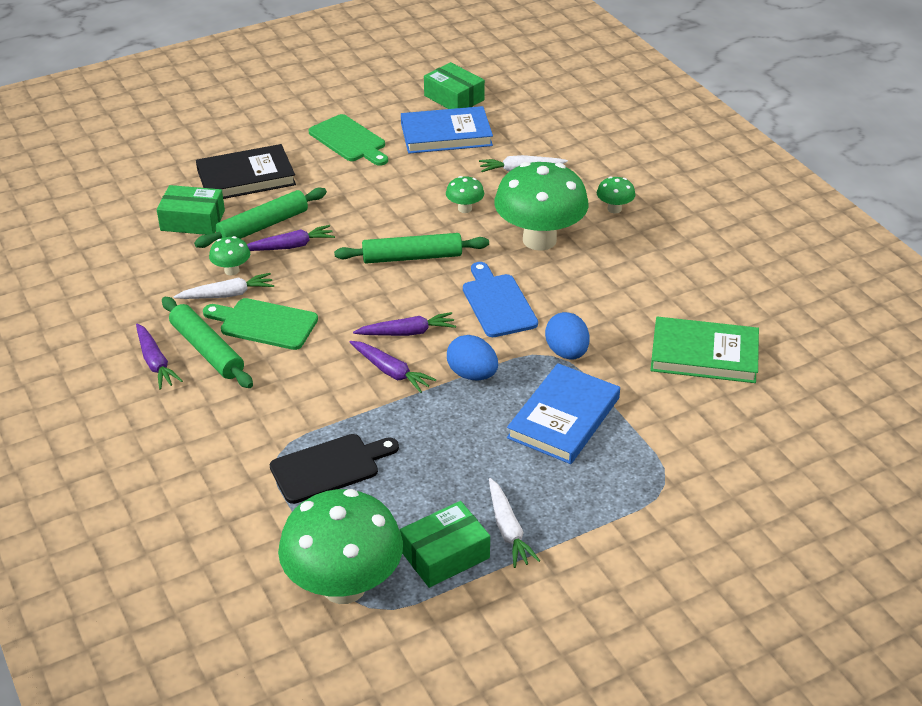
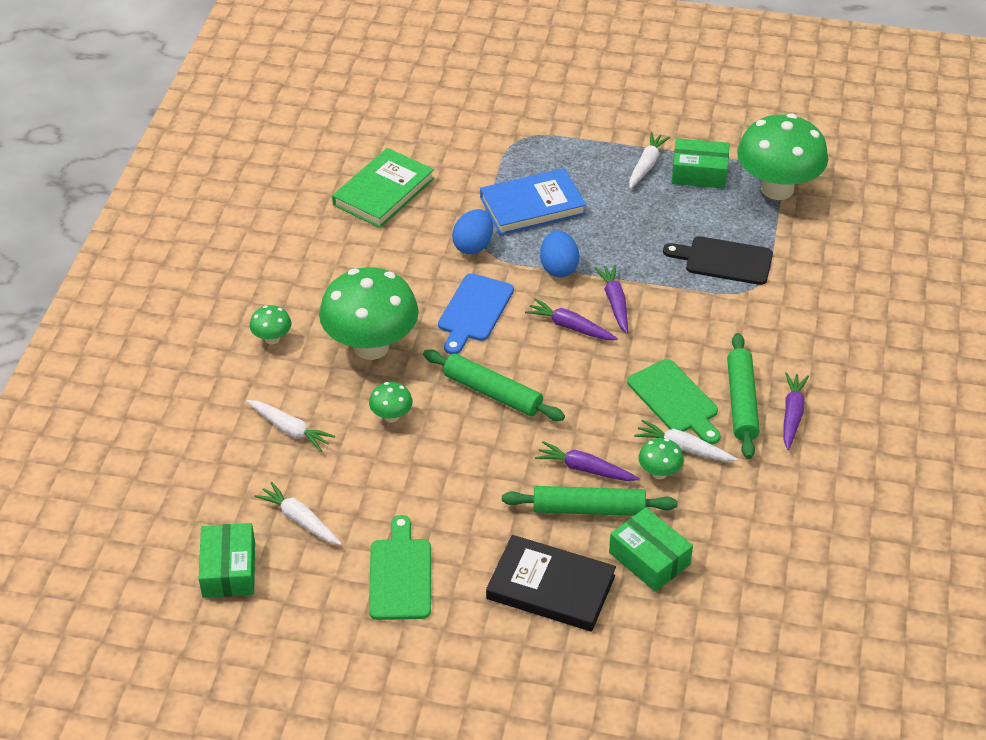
camera: 140 degrees left, 5 degrees up
blue book [401,106,493,154] -> white carrot [254,482,342,545]
green book [650,317,759,383] -> green book turned 75 degrees clockwise [332,148,434,228]

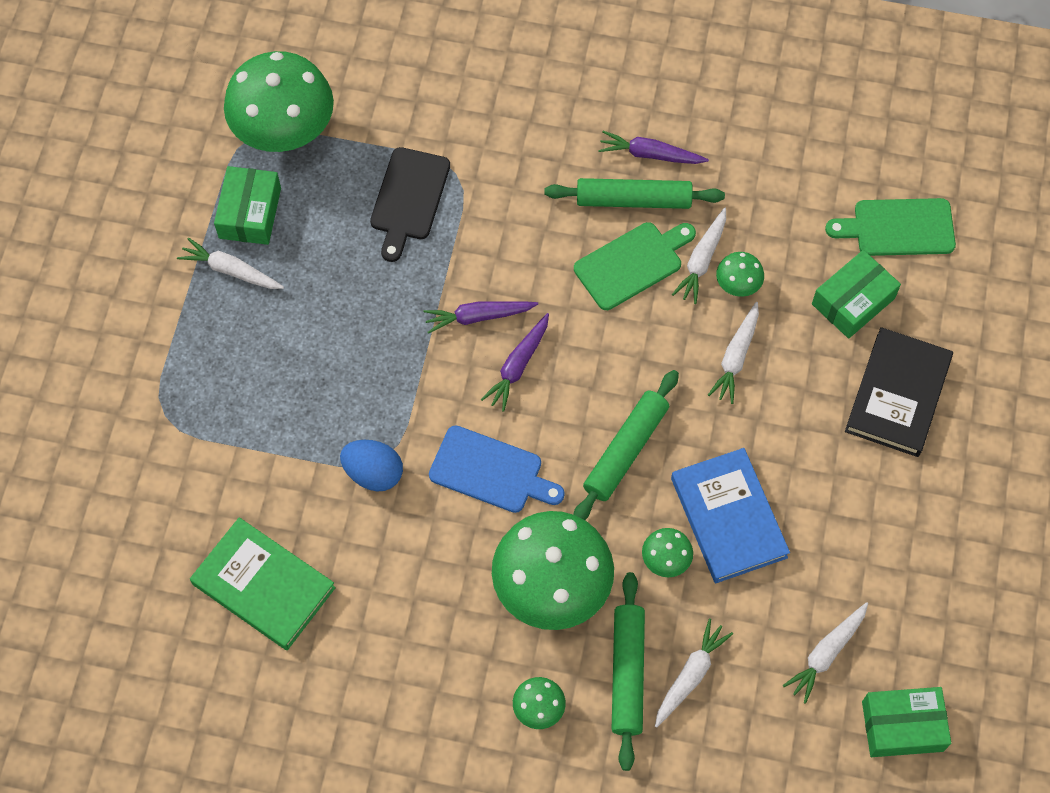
camera: 90 degrees left, 20 degrees up
green cutting board [369,515,431,620] -> green cutting board moved to [825,198,956,256]
blue book [480,168,586,235] -> blue book moved to [671,448,790,583]
green rolling pin [502,486,678,516] -> green rolling pin moved to [612,572,645,771]
purple carrot [535,441,639,481] -> white carrot [708,302,759,404]
blue egg [540,231,579,277] -> none

